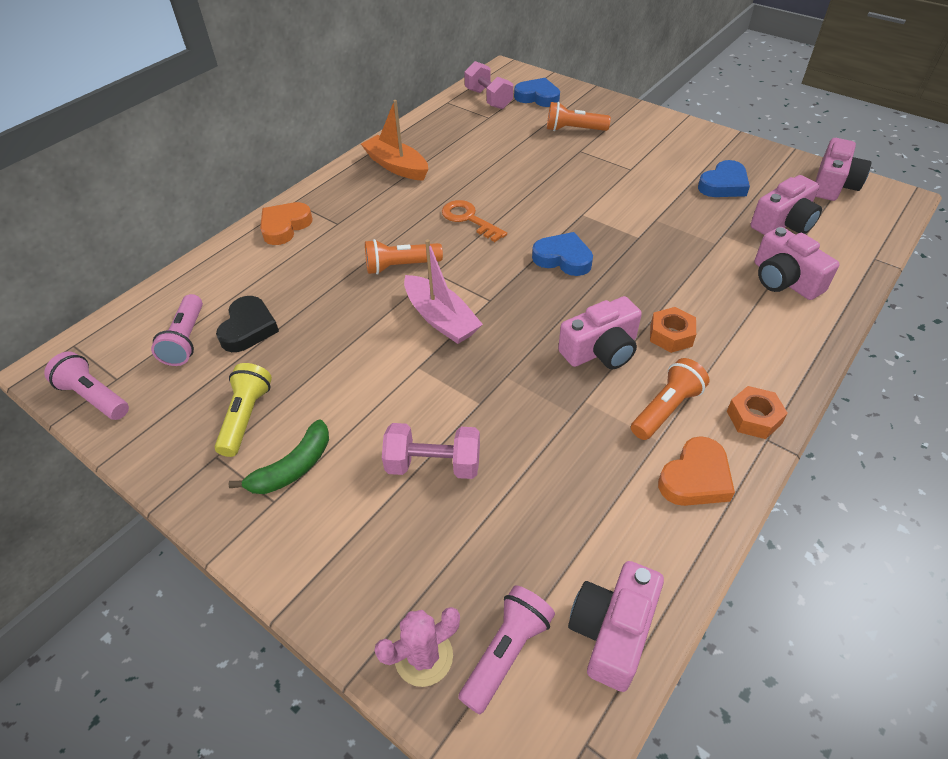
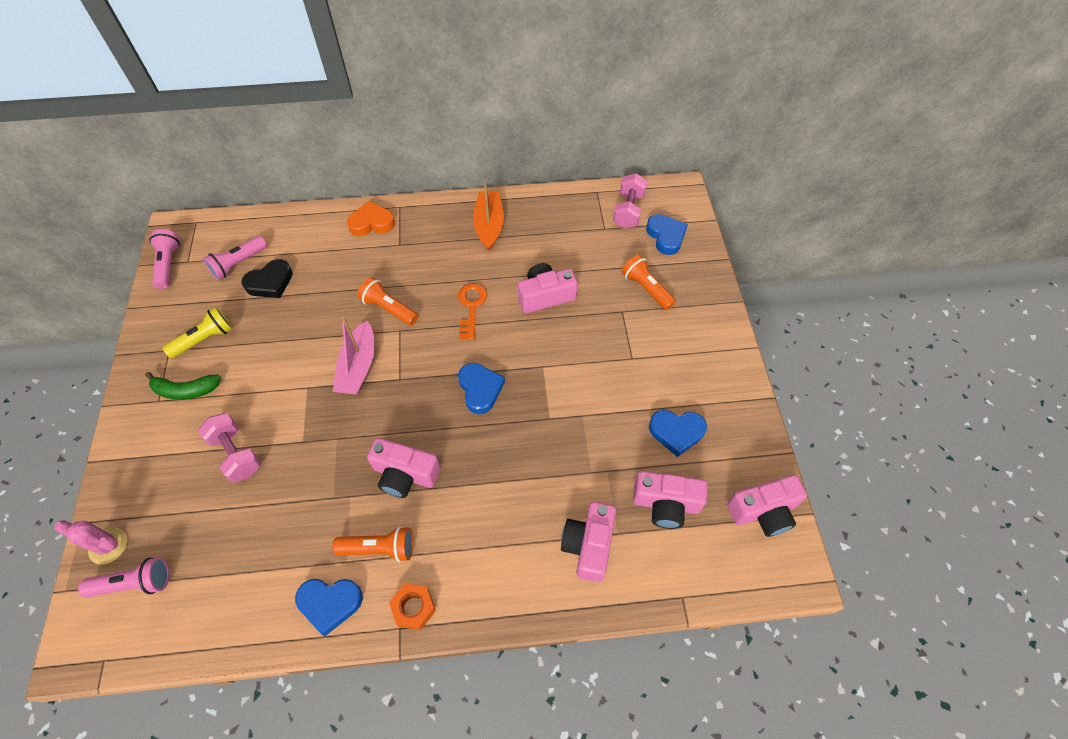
camera: 45 degrees right, 10 degrees up
pink camera [568,561,664,692] -> pink camera moved to [518,263,578,313]
orange nut [650,307,696,353] -> none
orange heart [658,436,735,506] -> blue heart [295,579,363,636]

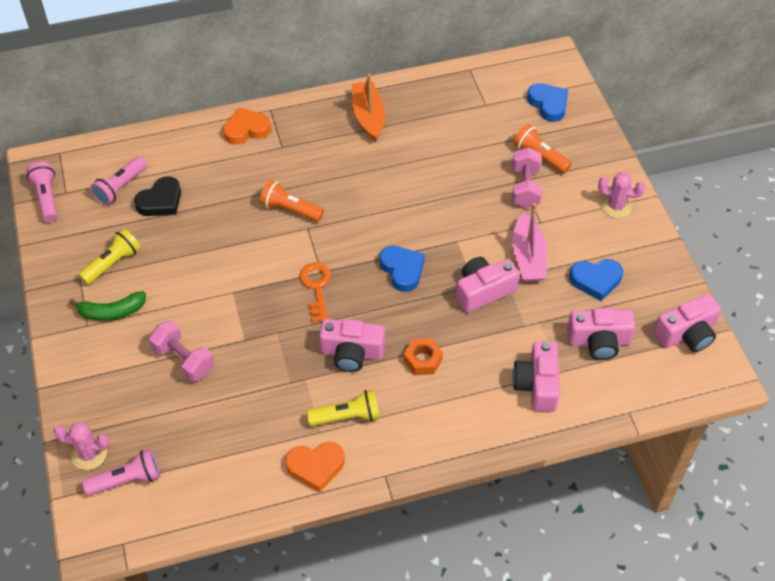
camera: 10 degrees left, 5 degrees down
blue heart [295,579,363,636] -> orange heart [285,442,345,492]
orange flashlight [332,526,413,562] -> yellow flashlight [307,390,380,426]
pink boat [333,317,375,394] -> pink boat moved to [512,203,547,282]
orange nut [389,584,436,630] -> orange nut moved to [404,338,443,375]
orange key [458,283,487,340] -> orange key moved to [299,262,331,323]
pink camera [518,263,578,313] -> pink camera moved to [456,257,519,313]
pink dumbbell [613,173,648,229] -> pink dumbbell moved to [512,147,542,208]
none -> pink cactus [598,172,645,218]

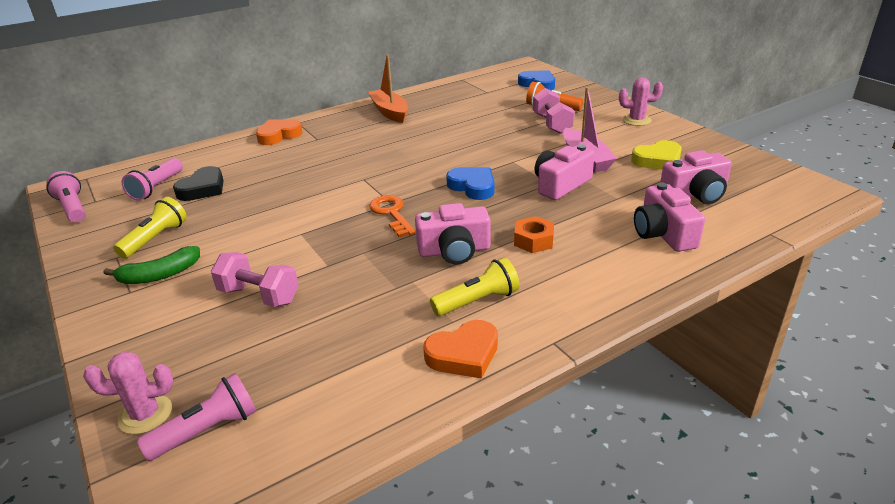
camera: 15 degrees left, 20 degrees down
orange flashlight [260,180,324,222] -> none
blue heart [569,259,623,301] -> yellow heart [631,140,682,169]
pink camera [654,294,721,352] -> none

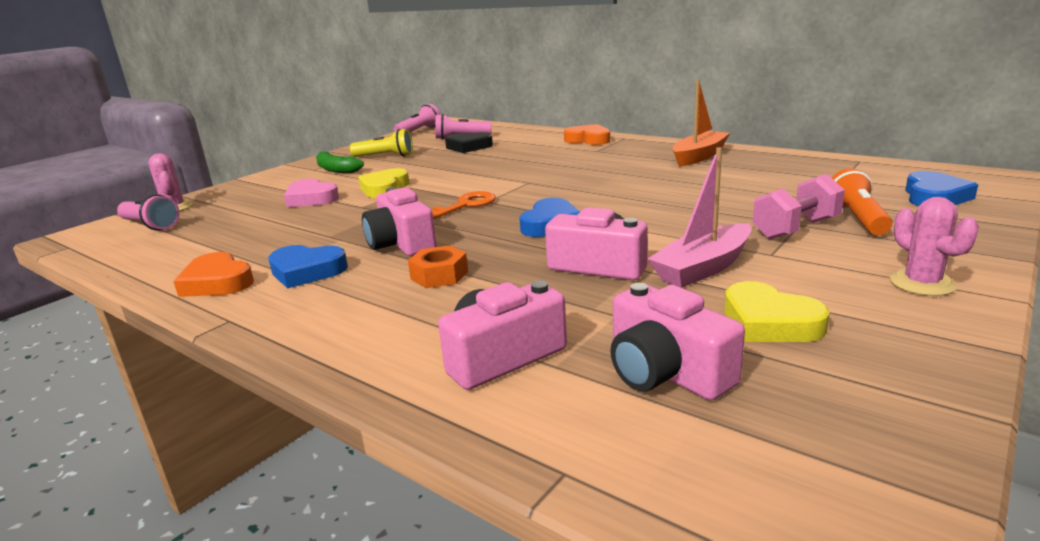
camera: 70 degrees right, 10 degrees down
pink dumbbell [211,252,299,307] -> pink heart [284,179,339,207]
yellow flashlight [430,257,520,316] -> blue heart [268,245,348,289]
none -> yellow heart [358,168,410,198]

